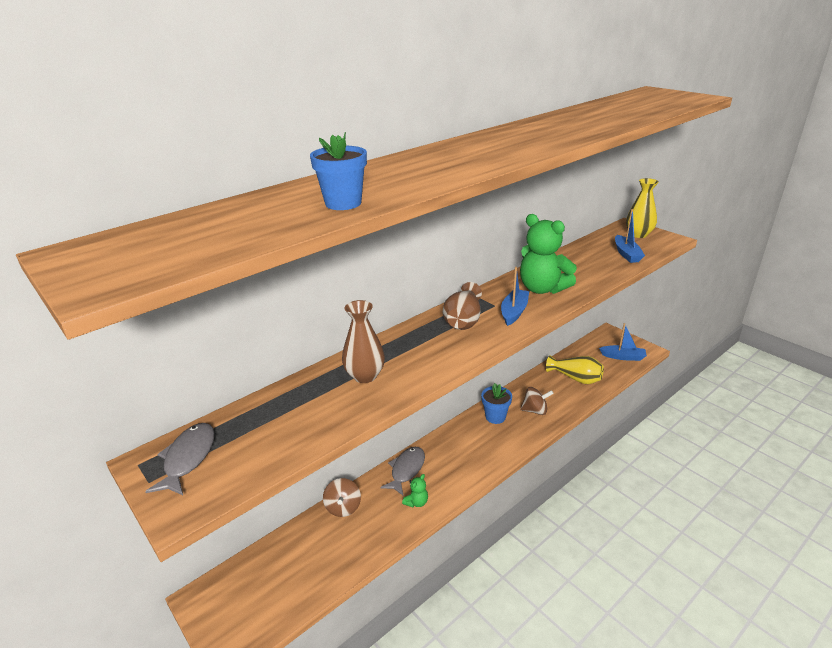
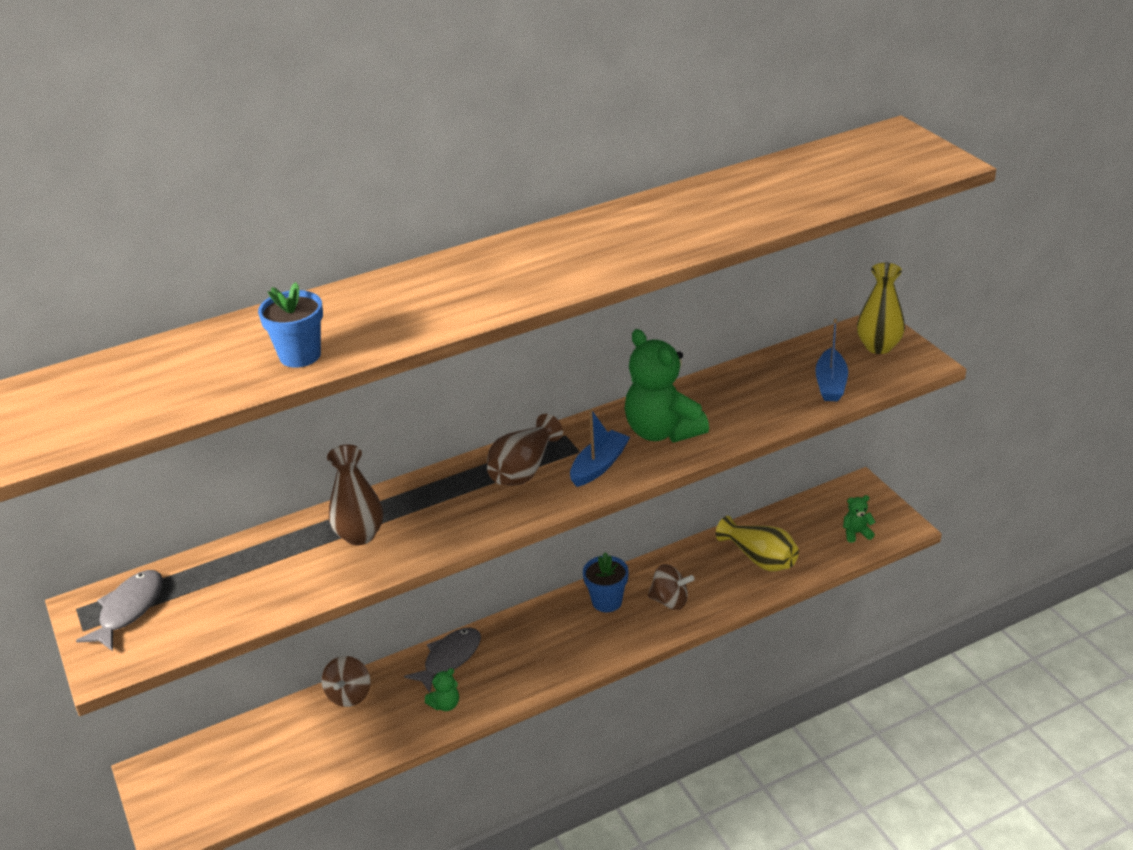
camera: 15 degrees right, 5 degrees up
blue boat [599,323,647,361] -> green teddy bear [843,495,875,543]

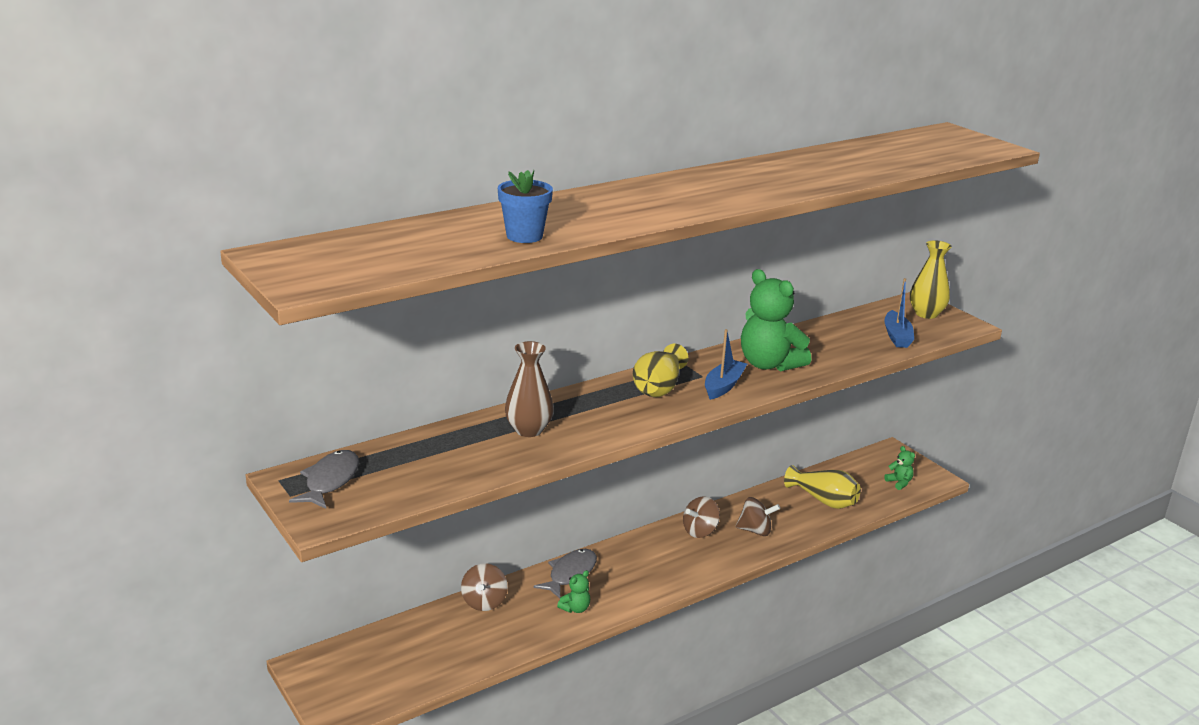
camera: 10 degrees left, 10 degrees down
brown vase [487,414,563,486] -> yellow vase [633,344,688,397]
blue flower pot [583,552,629,612] -> brown spinning top [683,496,720,538]
green teddy bear [843,495,875,543] -> green teddy bear turned 75 degrees clockwise [884,446,915,490]

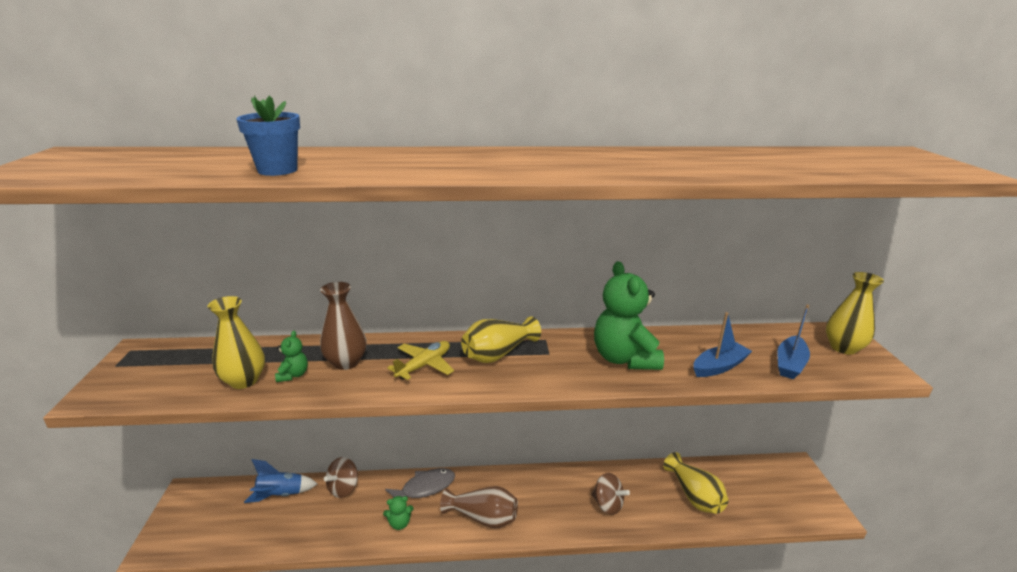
camera: 30 degrees right, 0 degrees up
grey fish [289,450,359,509] -> none
brown spinning top [683,496,720,538] -> none
blue boat [705,329,747,400] -> blue boat moved to [694,312,752,377]
green teddy bear [884,446,915,490] -> green teddy bear moved to [275,331,308,382]
none -> yellow vase [207,296,265,389]
none -> blue rocket [244,459,317,503]
none -> yellow plane [387,341,454,380]
none -> brown vase [440,486,518,528]

